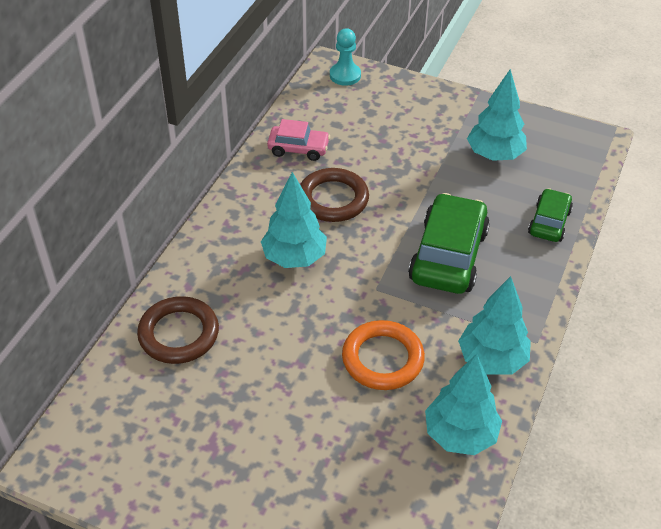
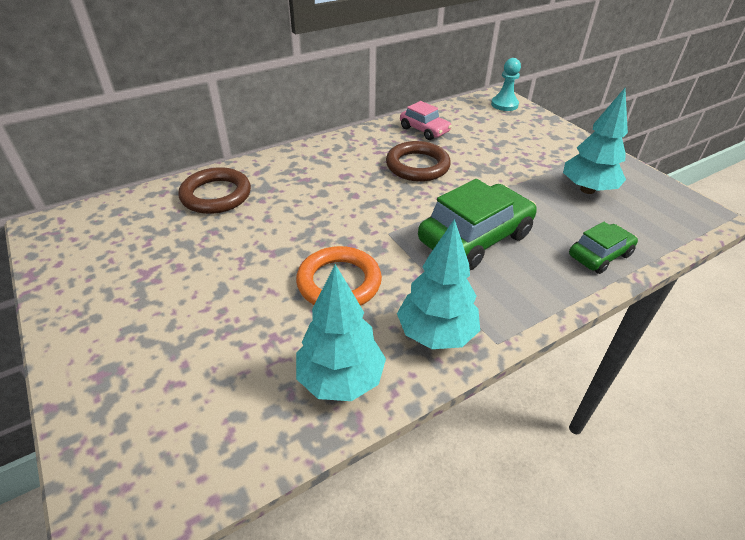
camera: 35 degrees right, 5 degrees down
turquoise tree [261,172,327,268] -> none

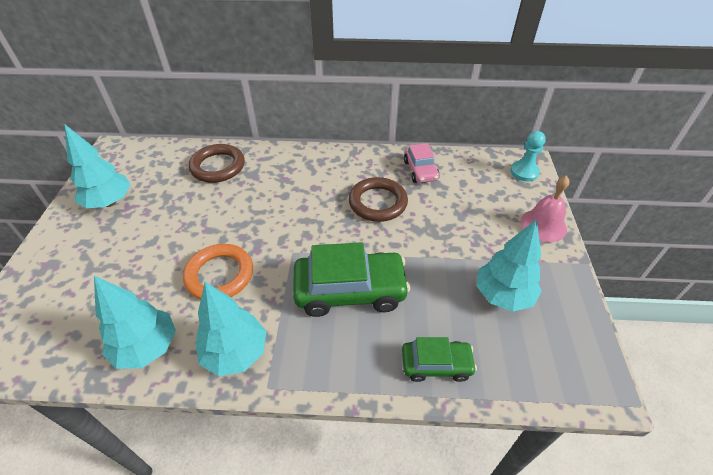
camera: 35 degrees right, 5 degrees up
none -> turquoise tree [65,125,131,208]
none -> pink bell [521,175,569,242]

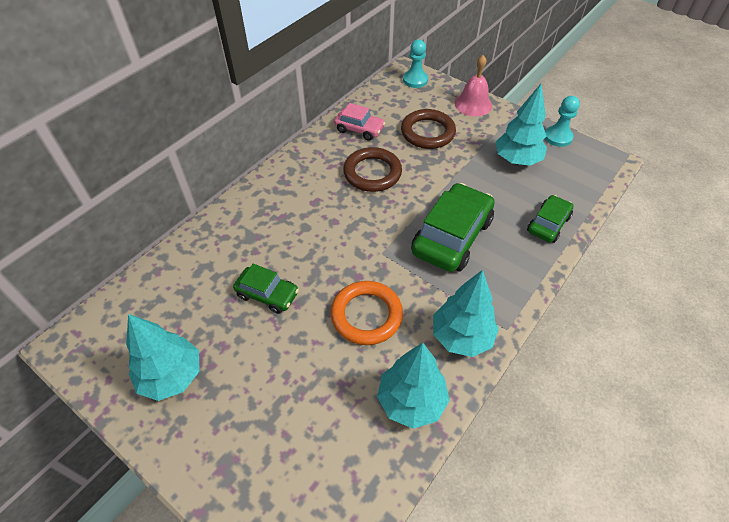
camera: 55 degrees left, 5 degrees up
brown ring [189,144,245,183] -> brown ring moved to [401,109,456,149]
none -> green car [233,264,299,314]
none -> turquoise pawn [545,96,580,147]

